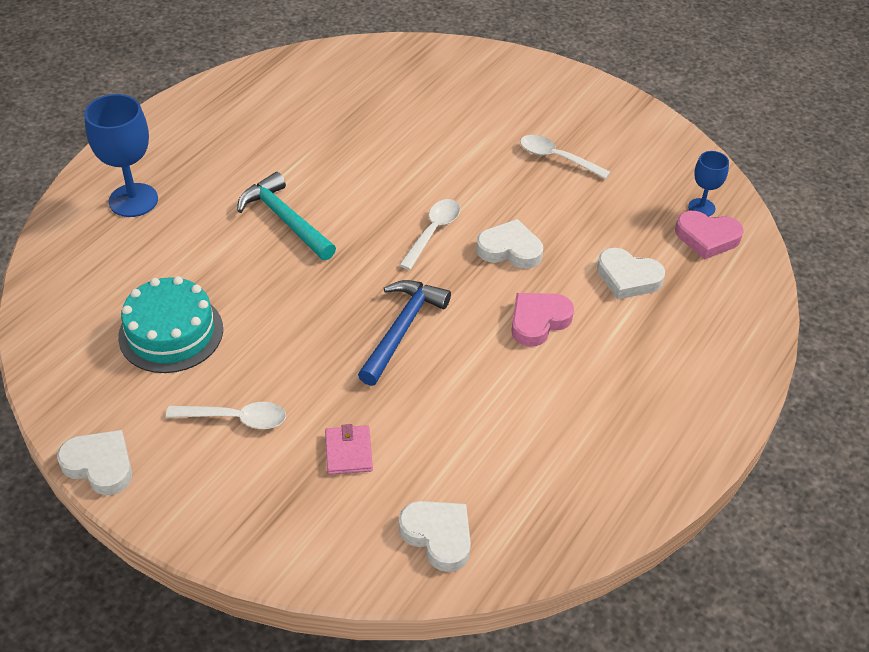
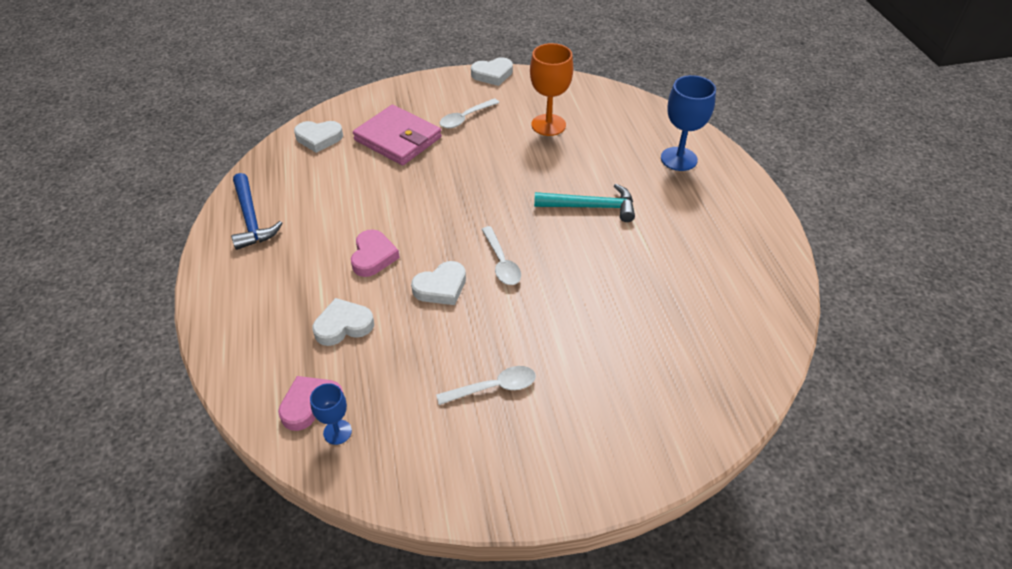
camera: 135 degrees right, 0 degrees up
turquoise cake [118,276,223,373] -> orange goblet [530,43,573,136]
pink wallet [325,424,373,475] -> pink wallet [353,105,442,165], size x2.17
blue hammer [358,280,451,386] -> blue hammer moved to [231,173,283,250]

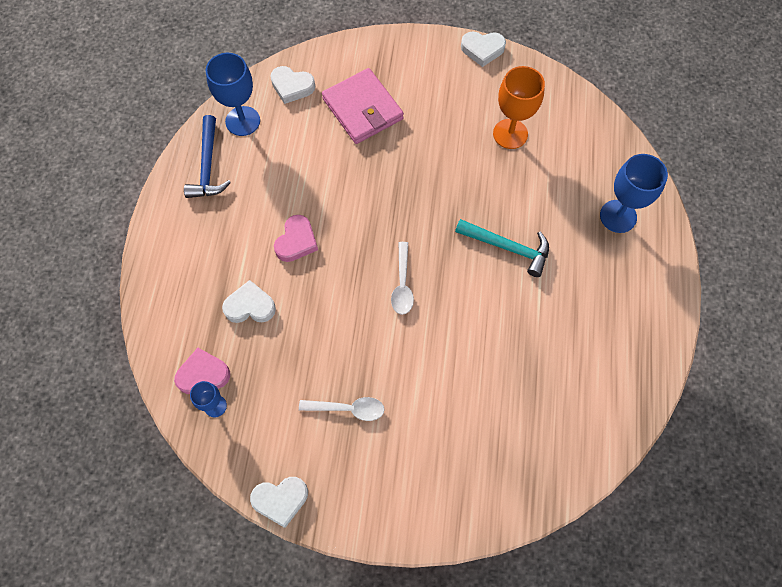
camera: 20 degrees right, 20 degrees up
white heart [411,261,466,305] -> white heart moved to [250,477,308,528]
white spoon [440,98,499,129] -> none
none -> blue goblet [206,53,260,136]

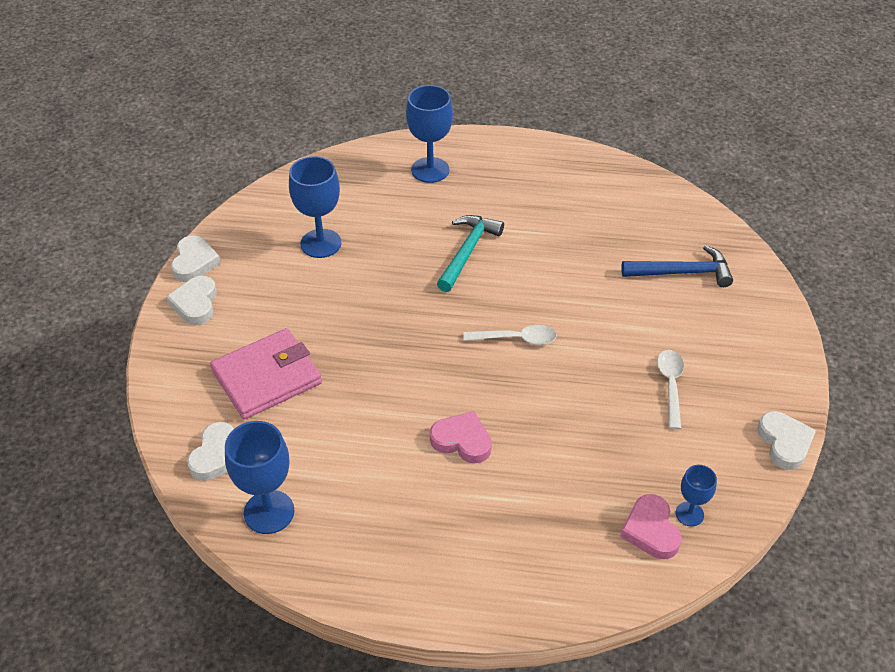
camera: 90 degrees left, 20 degrees down
blue hammer [184,115,231,198] -> blue hammer moved to [621,245,733,287]
white heart [222,280,276,323] -> white heart moved to [166,276,217,325]
orange goblet [493,66,545,149] -> blue goblet [289,156,341,258]

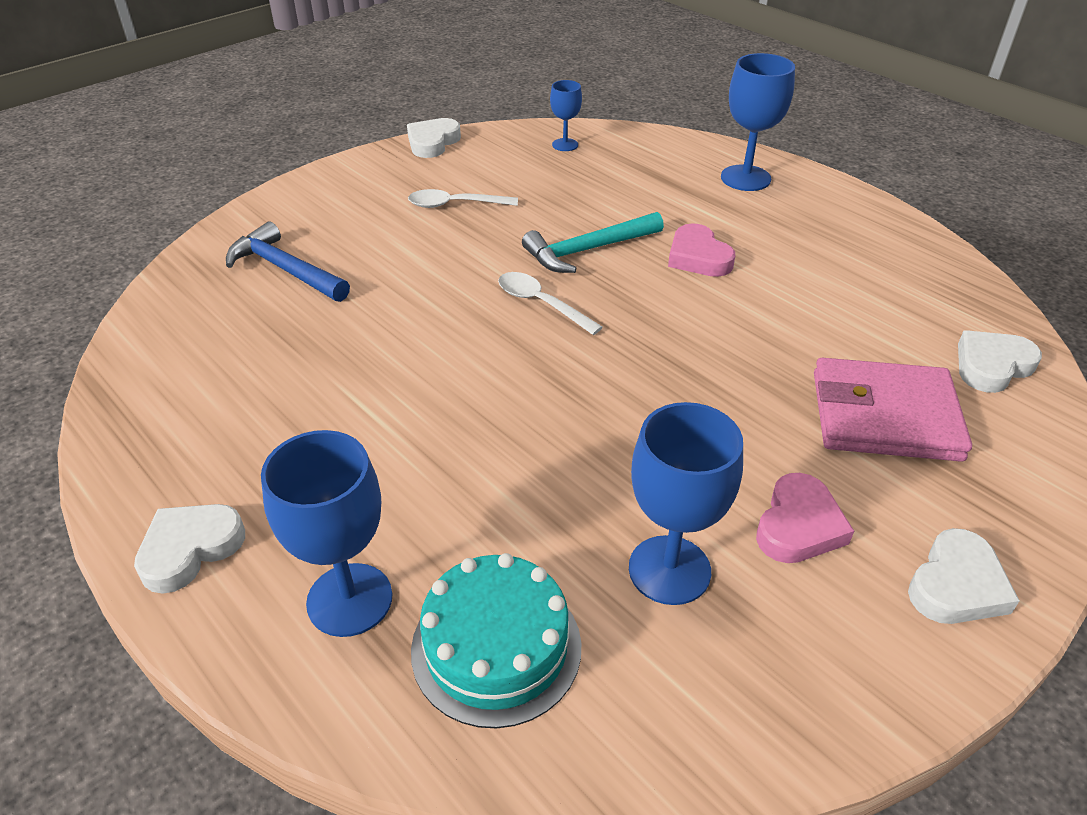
camera: 140 degrees left, 5 degrees down
white heart [171,235,221,282] -> white heart moved to [134,504,245,594]
blue goblet [225,421,294,534] -> blue goblet moved to [721,53,795,191]
turquoise hammer [437,215,504,292] -> turquoise hammer moved to [522,212,664,273]
pink heart [620,494,682,559] -> pink heart moved to [756,473,854,563]
white spoon [657,350,684,429] -> white spoon turned 45 degrees clockwise [408,189,518,208]
none -> turquoise cake [411,553,581,729]

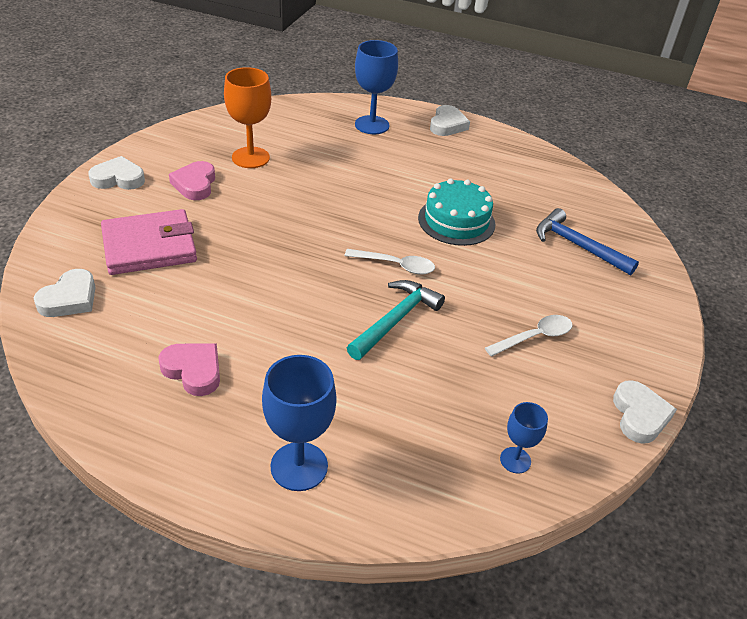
camera: 150 degrees right, 0 degrees up
blue hammer [226,222,350,302] -> blue hammer turned 150 degrees counterclockwise [536,208,639,275]
turquoise cake [411,553,581,729] -> turquoise cake moved to [418,178,496,246]
blue goblet [629,402,743,605] -> orange goblet [224,67,271,168]
pink heart [668,223,735,277] -> pink heart moved to [158,344,220,396]
white heart [908,528,1020,624] -> white heart turned 75 degrees clockwise [88,156,145,190]

